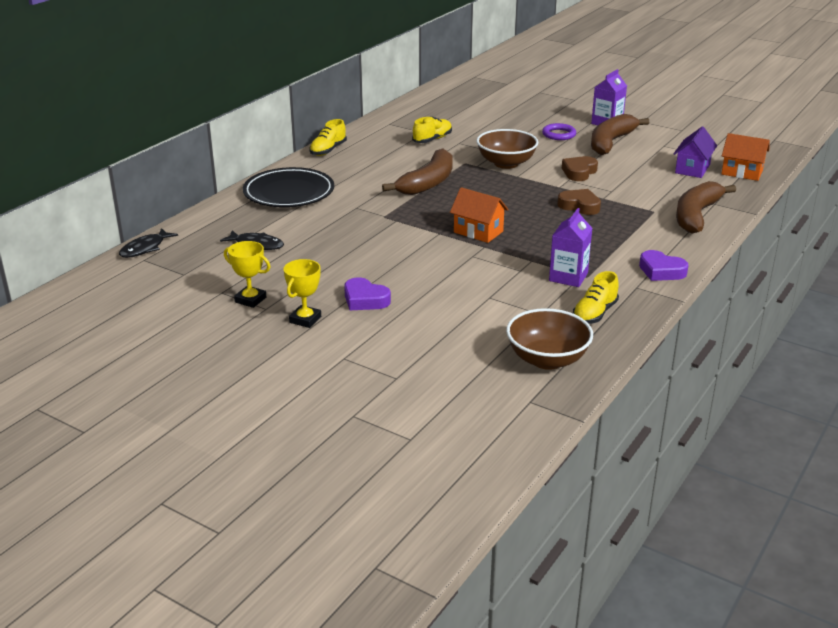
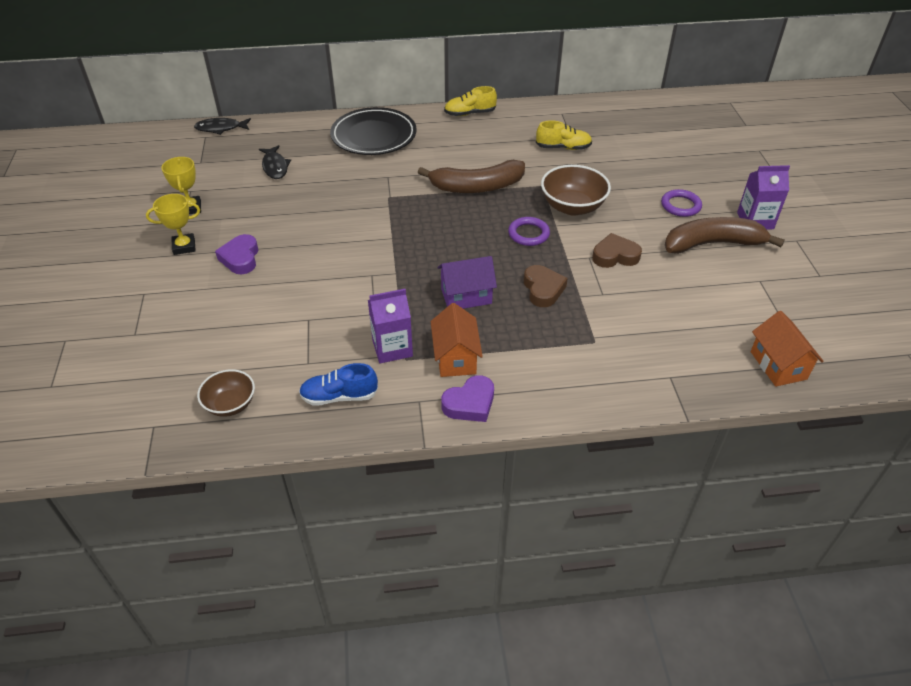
camera: 50 degrees right, 15 degrees up
orange house [450,187,509,243] -> orange house moved to [431,303,483,377]
brown bowl [506,308,593,370] -> brown bowl [197,369,255,417], size x0.63
yellow shoe [573,271,619,324] -> blue shoe [299,363,378,406]
purple heart [639,250,689,281] -> purple heart turned 120 degrees counterclockwise [441,375,494,422]
purple house [673,127,717,178] -> purple house moved to [437,256,497,309]
brown banana [676,181,736,233] -> none
none -> purple ring [508,217,550,246]

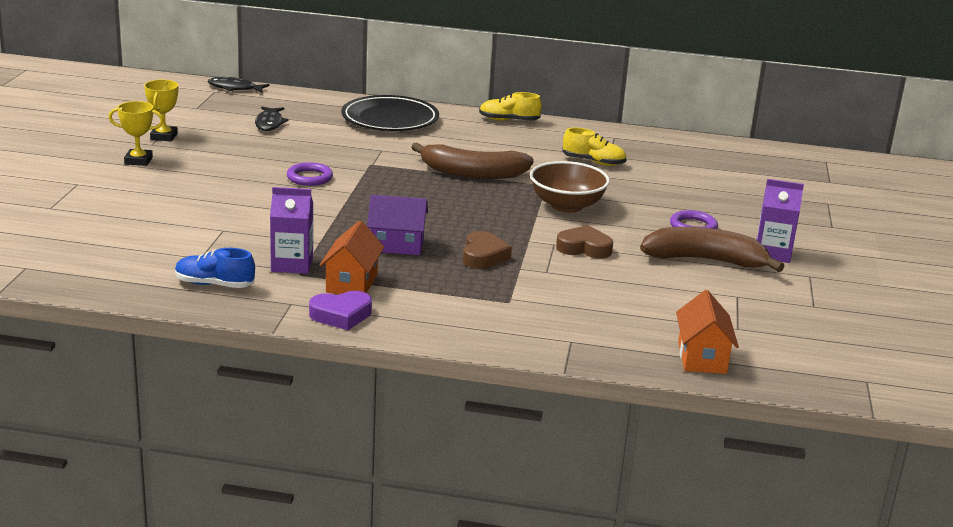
camera: 15 degrees right, 20 degrees down
brown bowl [197,369,255,417] -> none
purple heart [215,234,258,274] -> none
purple ring [508,217,550,246] -> purple ring moved to [287,162,333,186]

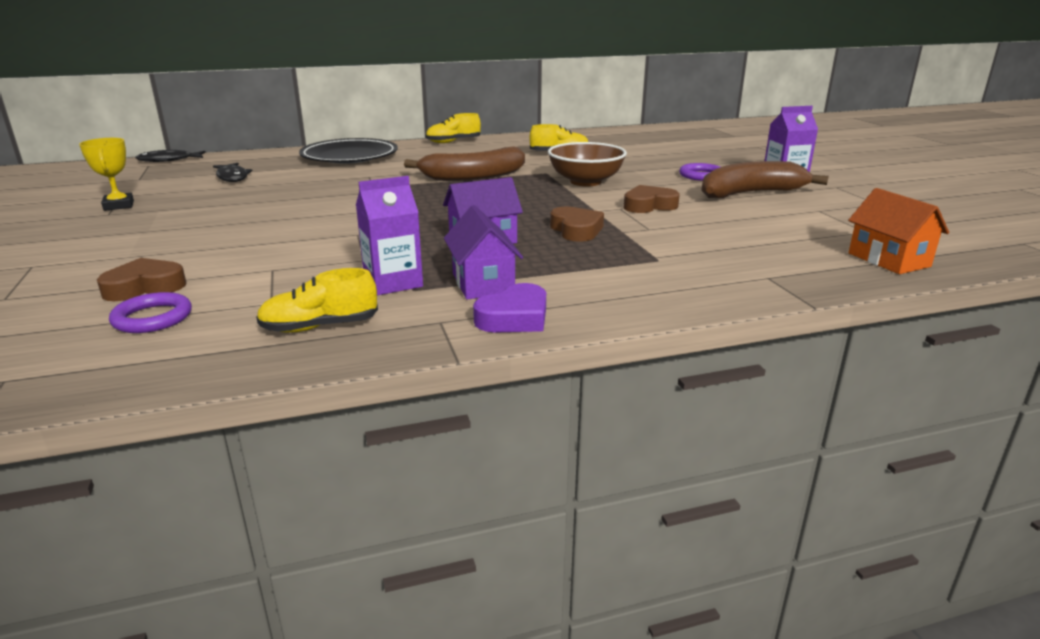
camera: 25 degrees left, 0 degrees up
yellow trophy [109,101,164,166] -> none
blue shoe [175,248,255,288] -> yellow shoe [256,268,378,333]
purple ring [287,162,333,186] -> purple ring moved to [109,292,192,333]
orange house [319,220,384,294] -> purple house [444,205,523,299]
none -> brown heart [97,258,186,301]

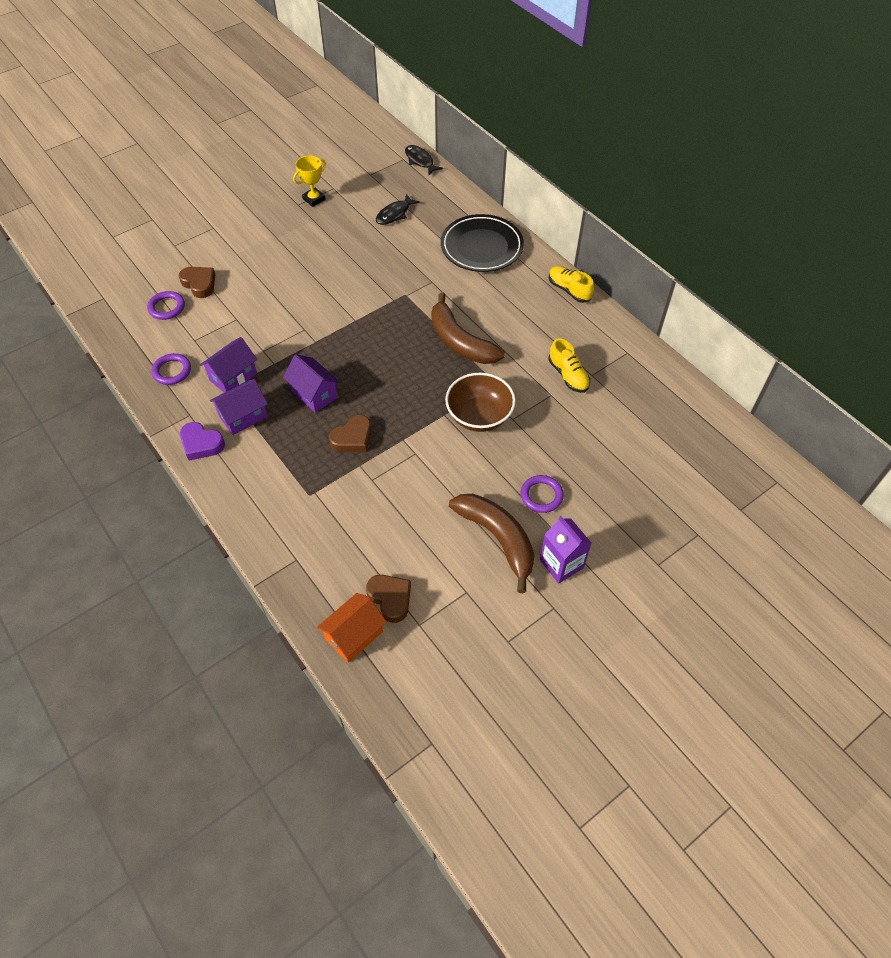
camera: 70 degrees right, 30 degrees up
yellow shoe [256,268,378,333] -> purple ring [151,353,191,385]
purple carton [356,176,423,295] -> purple house [200,337,257,393]
brown heart [624,185,680,213] -> brown heart moved to [366,575,411,623]

